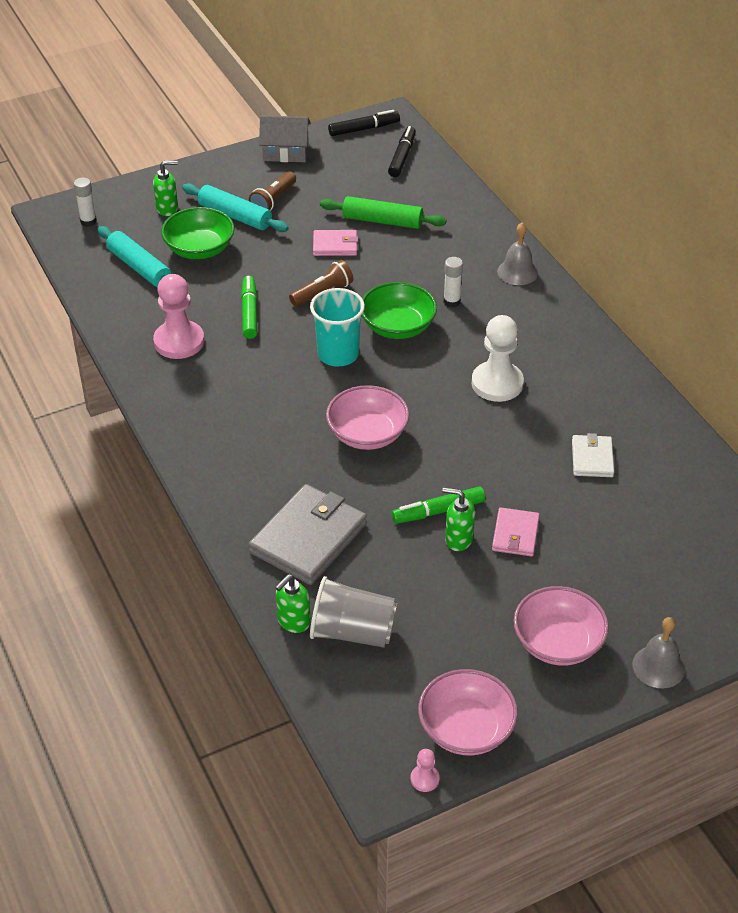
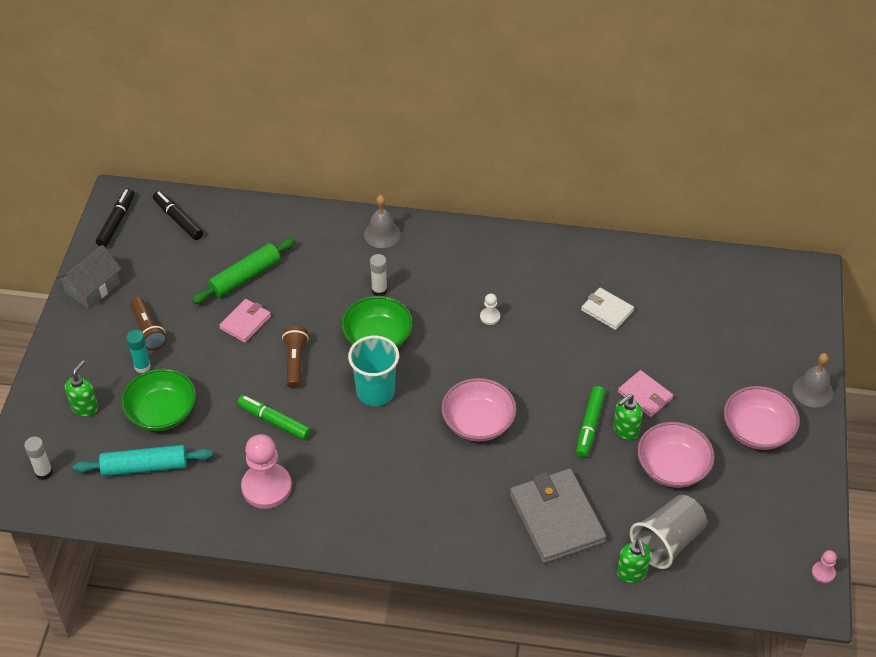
camera: 55 degrees left, 5 degrees up
turquoise rolling pin [182,183,289,232] -> turquoise glue stick [126,330,151,373]
pink bowl [418,669,518,755] -> pink bowl moved to [637,422,715,488]
white pawn [472,315,524,402] -> white pawn [480,293,500,325], size x0.44

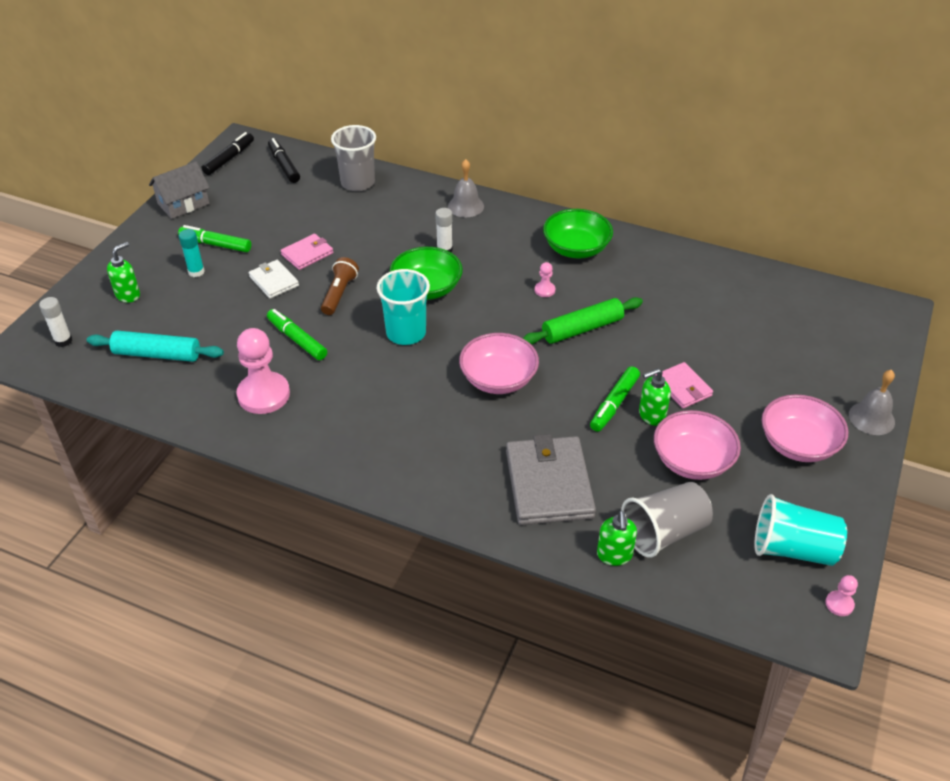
camera: 15 degrees right, 5 degrees down
green bowl [121,368,196,431] -> green bowl moved to [543,209,613,258]
brown flashlight [130,297,167,350] -> green marker [178,225,251,252]
green rolling pin [192,238,295,304] -> green rolling pin moved to [523,297,643,345]
white pawn [480,293,500,325] -> pink pawn [535,262,555,297]
white wallet [581,288,634,330] -> white wallet moved to [249,260,299,299]
none -> grey cup [331,125,376,191]
none -> turquoise cup [754,494,847,566]

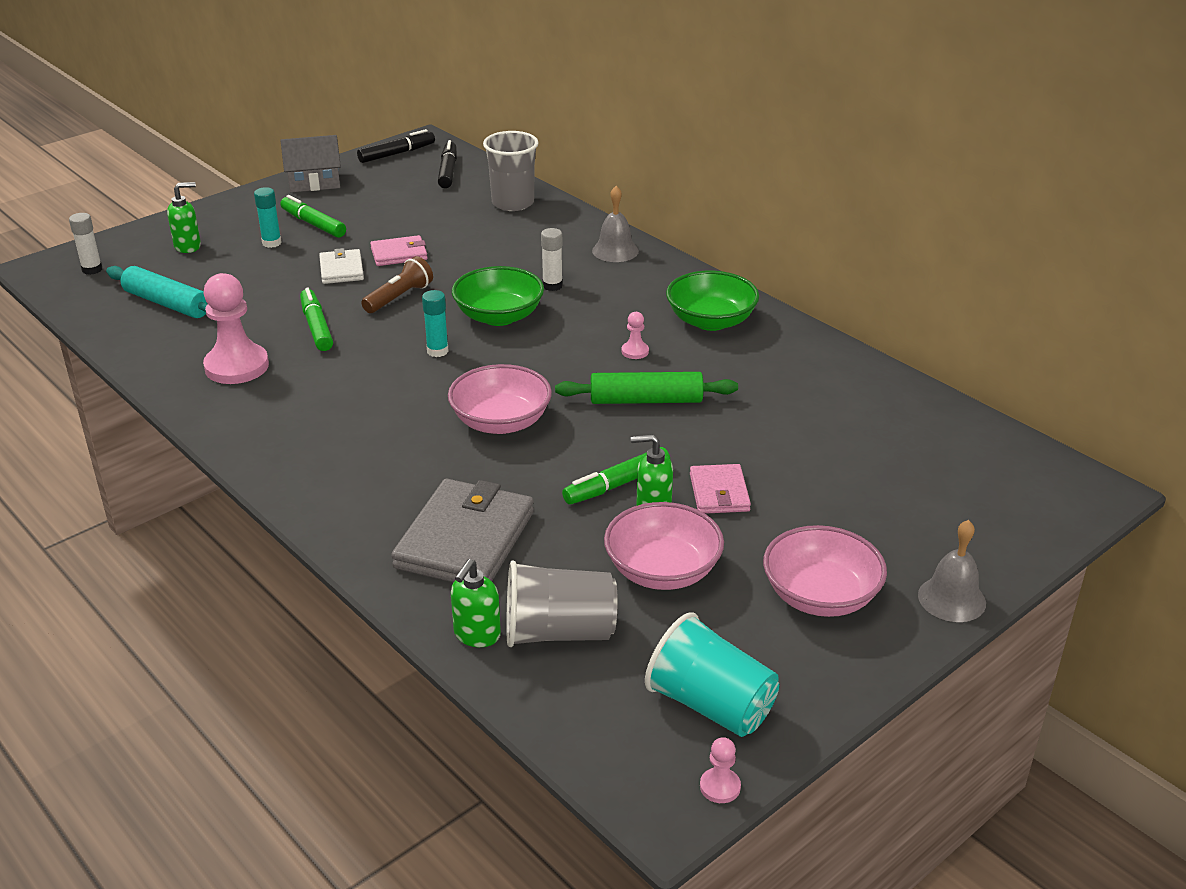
camera: 25 degrees right, 10 degrees down
turquoise cup [377,269,430,345] -> turquoise glue stick [422,290,449,357]

